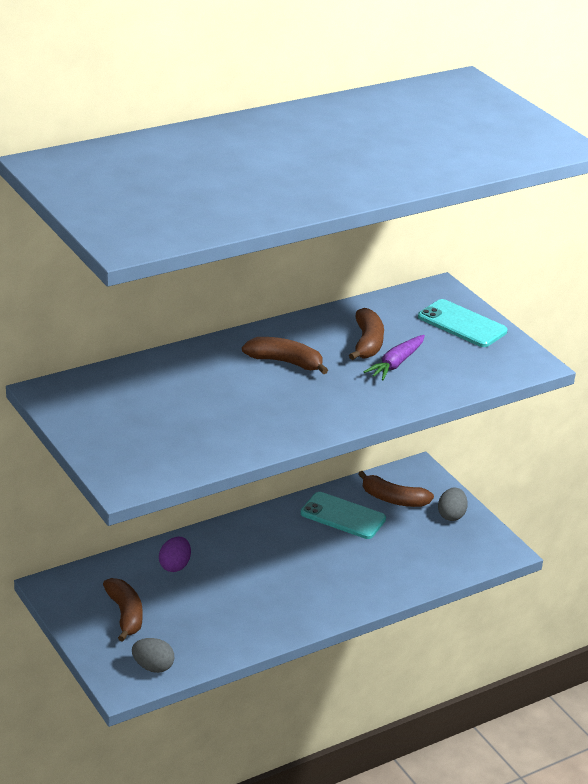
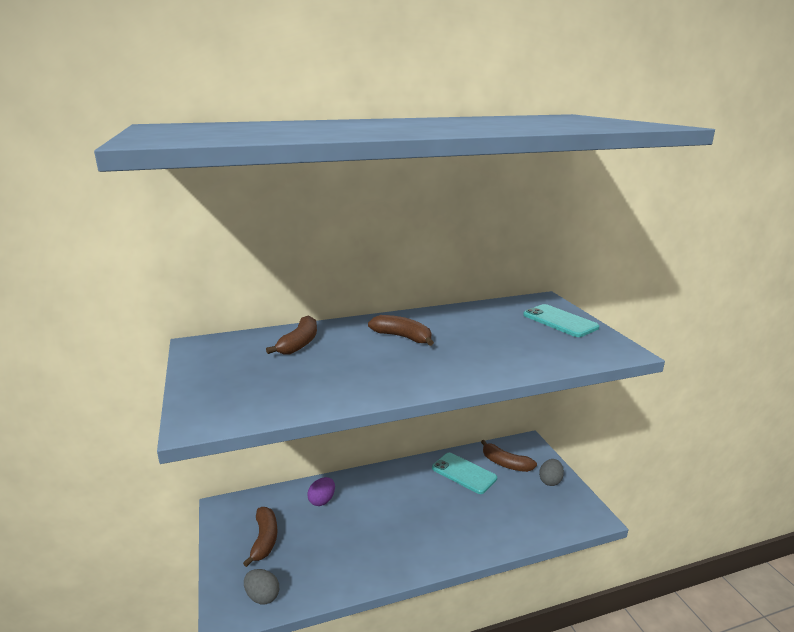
camera: 15 degrees right, 10 degrees down
brown banana [349,308,384,360] -> brown banana moved to [266,316,317,355]
purple carrot [364,335,425,380] -> none

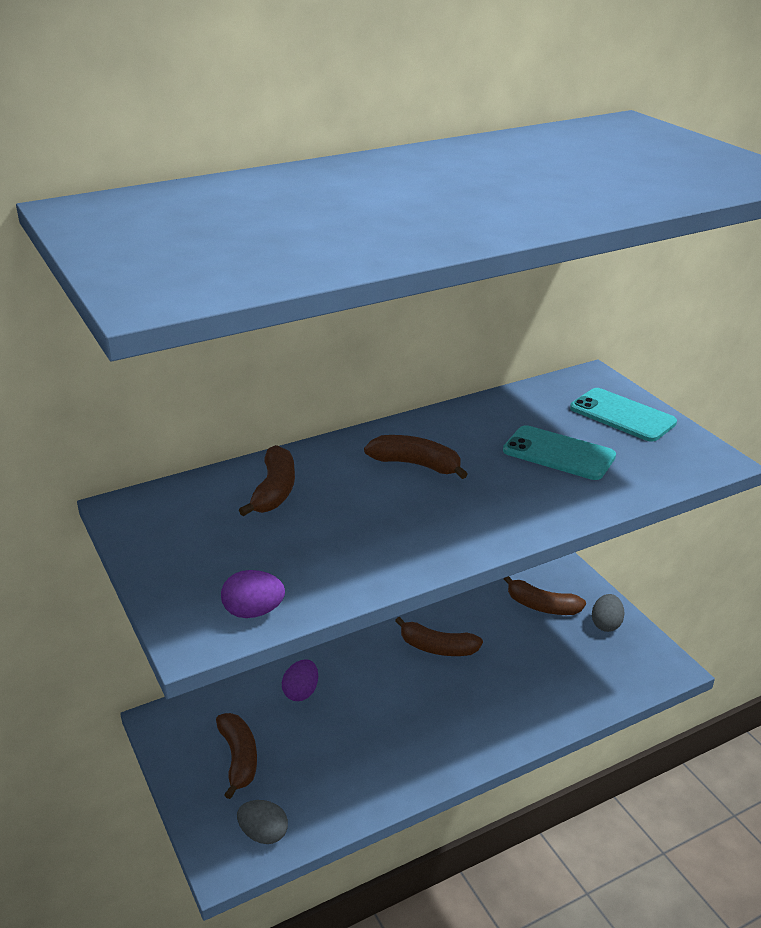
camera: 10 degrees left, 10 degrees up
turquoise phone [432,453,497,494] -> turquoise phone moved to [503,425,616,480]
none -> purple egg [221,570,285,618]
none -> brown banana [395,617,483,656]

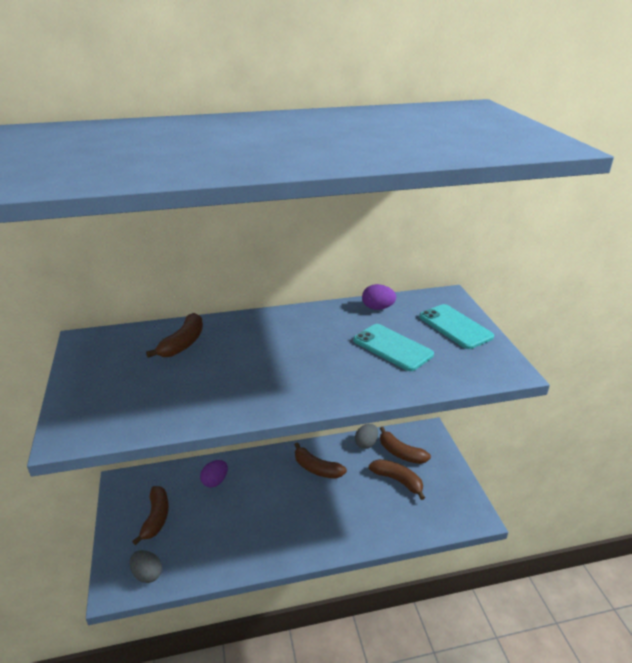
camera: 15 degrees right, 0 degrees up
purple egg [221,570,285,618] -> purple egg moved to [362,284,396,310]
brown banana [364,435,468,479] -> brown banana moved to [369,459,425,500]
grey egg [592,594,625,632] -> grey egg moved to [355,424,378,449]

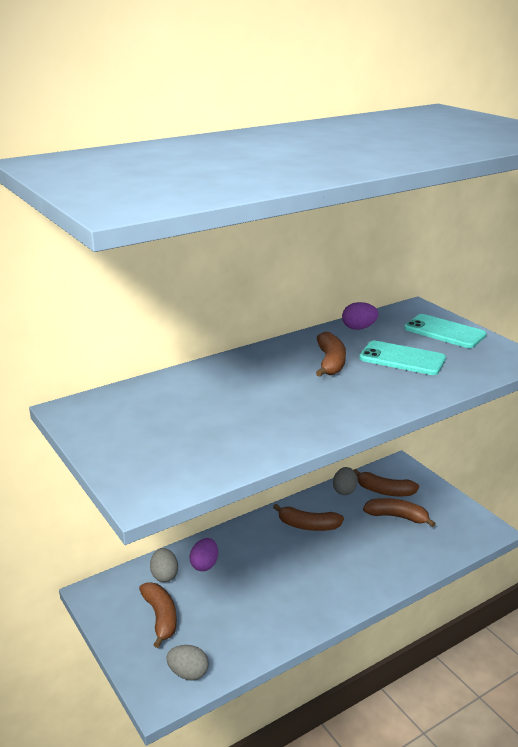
camera: 20 degrees left, 5 degrees down
brown banana [146,313,203,358] -> brown banana moved to [316,332,346,377]
none -> grey egg [150,548,178,582]

